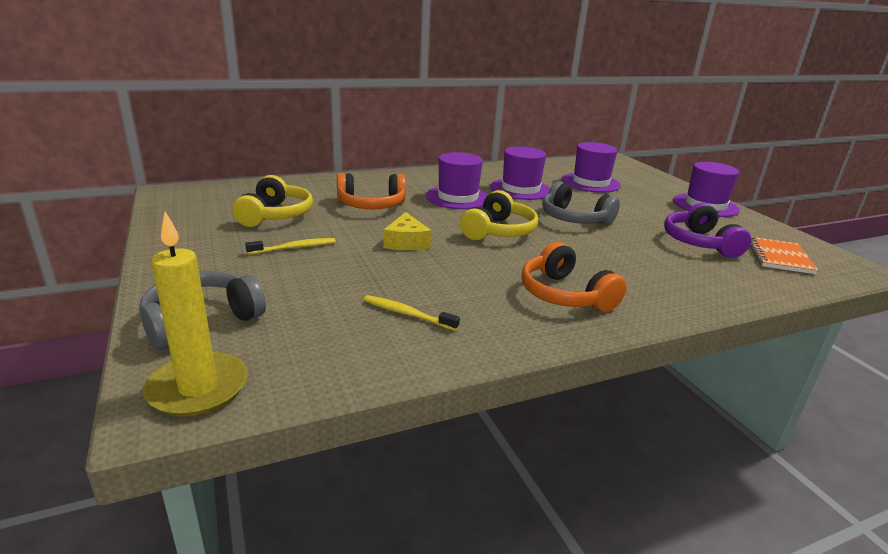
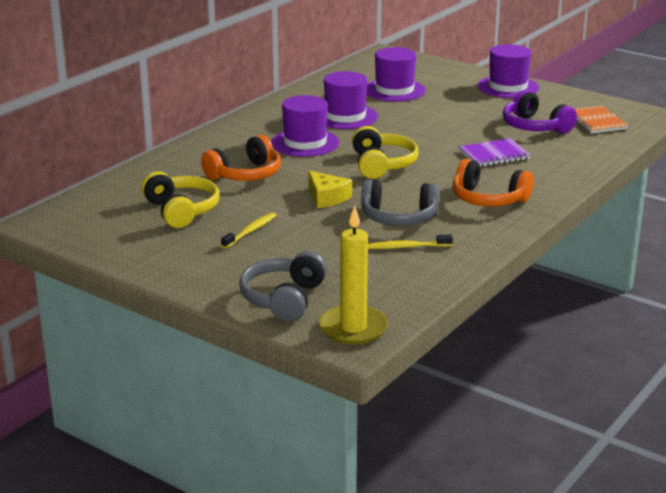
camera: 30 degrees left, 0 degrees up
grey headphones [542,181,620,225] -> grey headphones moved to [361,179,440,226]
none -> purple notebook [459,138,531,167]

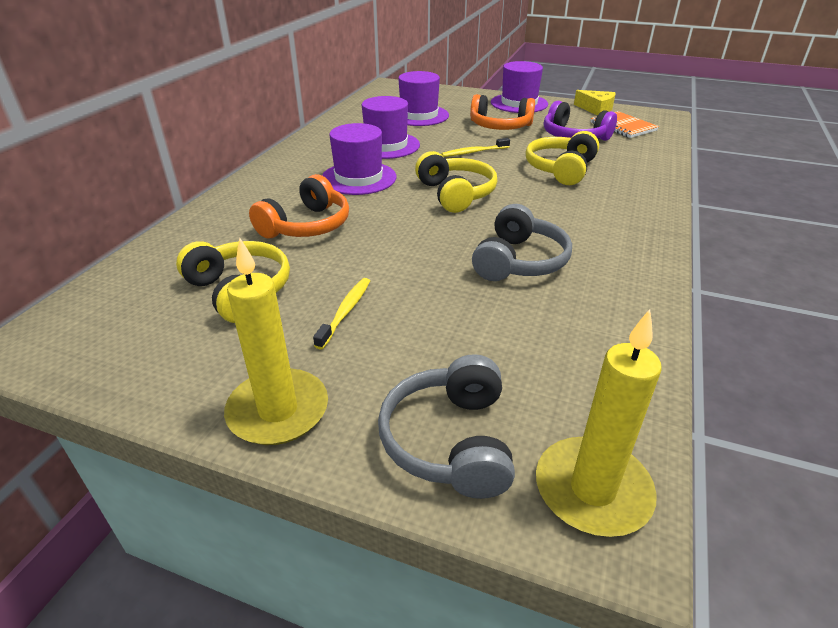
camera: 15 degrees left, 10 degrees up
yellow cheese [308,171,352,208] -> yellow cheese moved to [574,90,616,116]
grey headphones [361,179,440,226] -> grey headphones turned 60 degrees counterclockwise [472,204,572,281]
yellow toothbrush [368,234,453,249] -> yellow toothbrush moved to [441,138,510,157]
orange headphones [453,159,534,207] -> orange headphones moved to [470,94,535,130]
purple notebook [459,138,531,167] -> yellow headphones [525,131,599,185]
none -> yellow candle [224,238,328,445]

